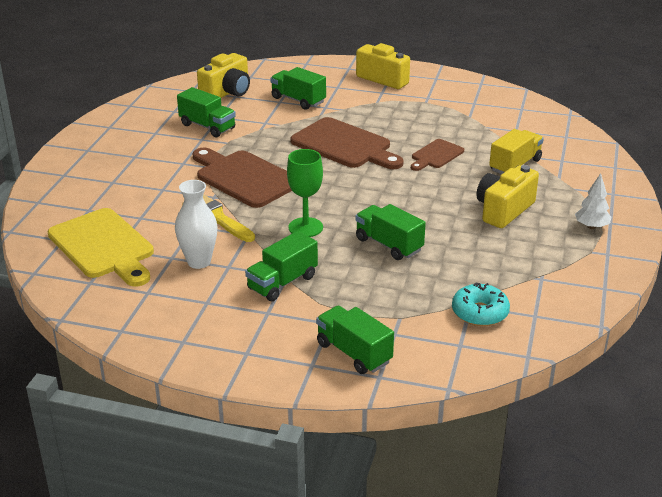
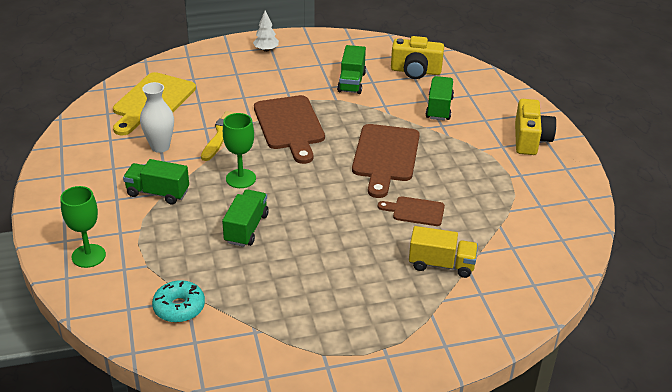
camera: 60 degrees right, 5 degrees up
brown cutting board [192,147,292,208] -> brown cutting board turned 150 degrees clockwise [254,95,325,164]
green truck [316,305,394,374] -> green goblet [60,186,106,268]
yellow camera [477,165,539,228] -> none
white tree [575,173,611,229] -> white tree moved to [253,10,279,52]

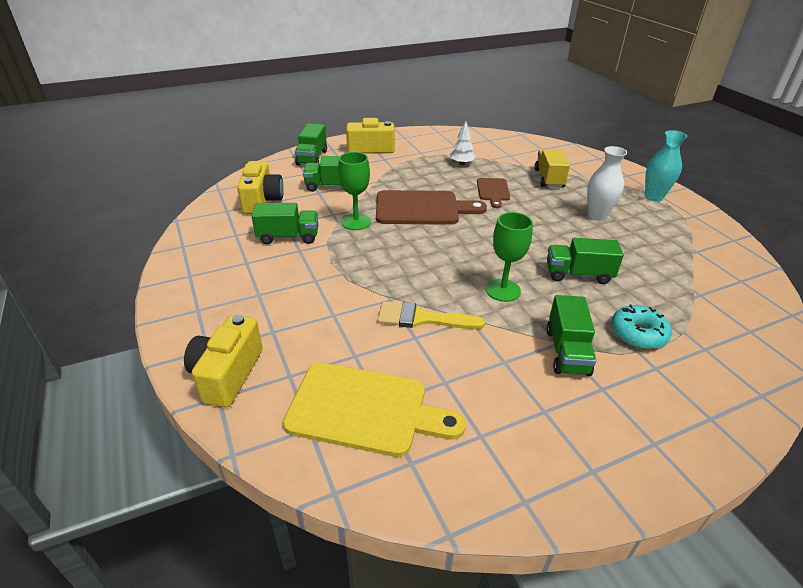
camera: 100 degrees left, 0 degrees up
green goblet [60,186,106,268] -> green goblet moved to [338,152,371,230]
white vase [140,82,174,153] -> white vase moved to [587,146,627,221]
turquoise donut [152,280,205,323] -> turquoise donut moved to [611,304,672,349]
white tree [253,10,279,52] -> white tree moved to [450,121,476,165]
brown cutting board [254,95,325,164] -> none
none -> yellow camera [184,315,263,407]
none -> green truck [295,123,327,166]
none -> turquoise vase [645,130,687,202]

